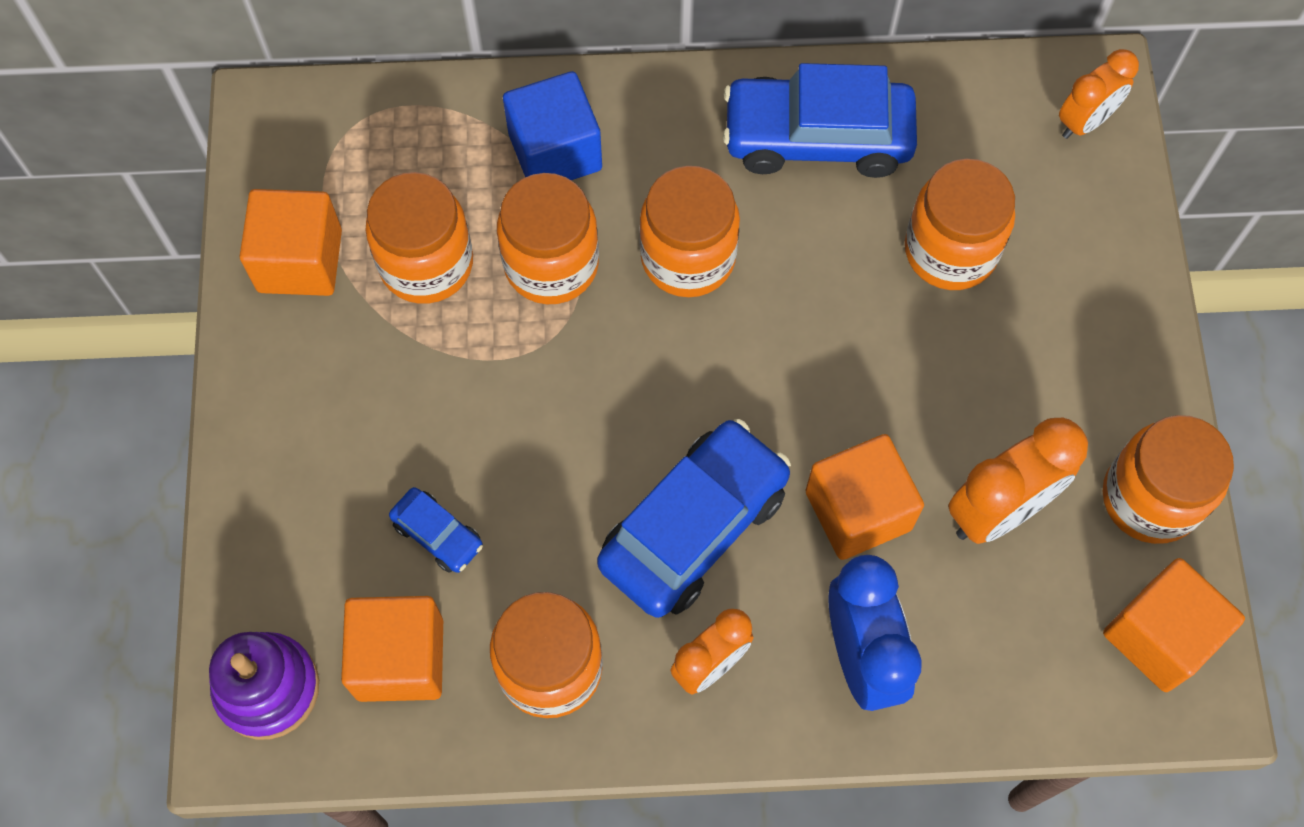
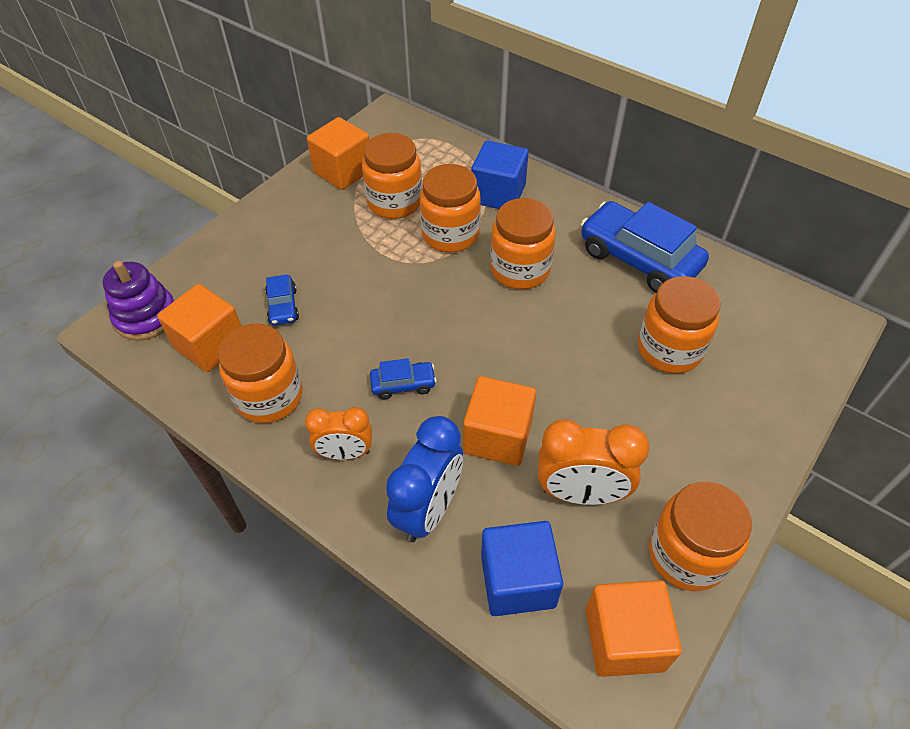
camera: 40 degrees right, 15 degrees down
blue car [597,419,791,618] -> blue car [370,358,437,400], size x0.47
orange clock [1059,49,1139,139] -> none
none -> blue cube [481,521,563,616]

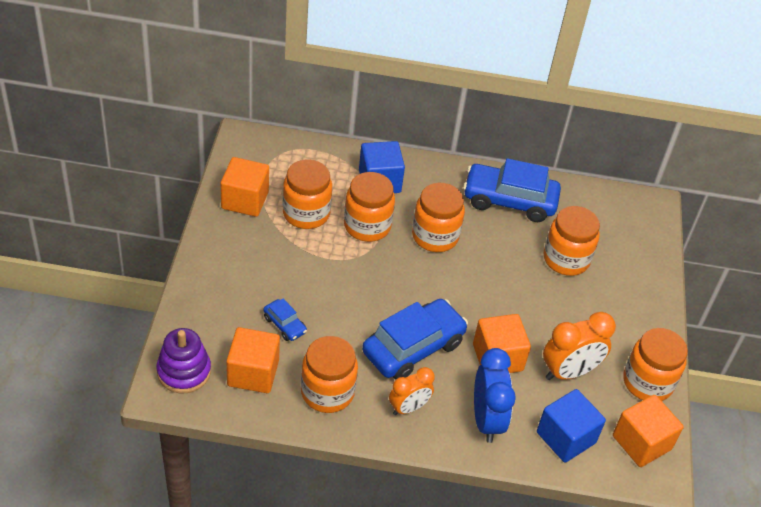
camera: 35 degrees left, 5 degrees down
blue car [370,358,437,400] -> blue car [362,299,468,380], size x2.15

